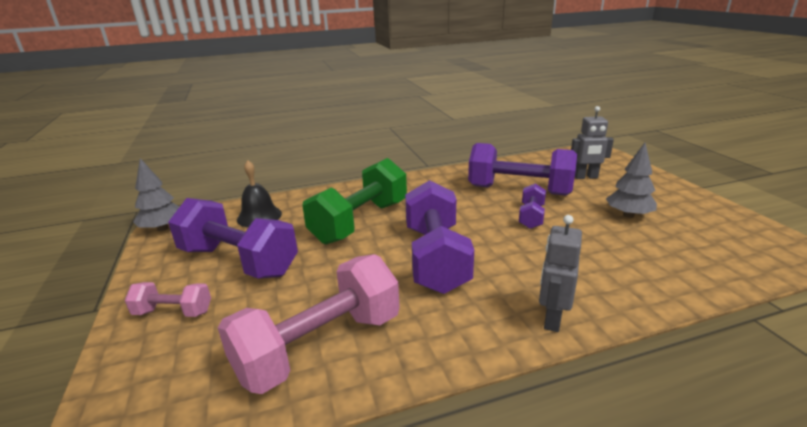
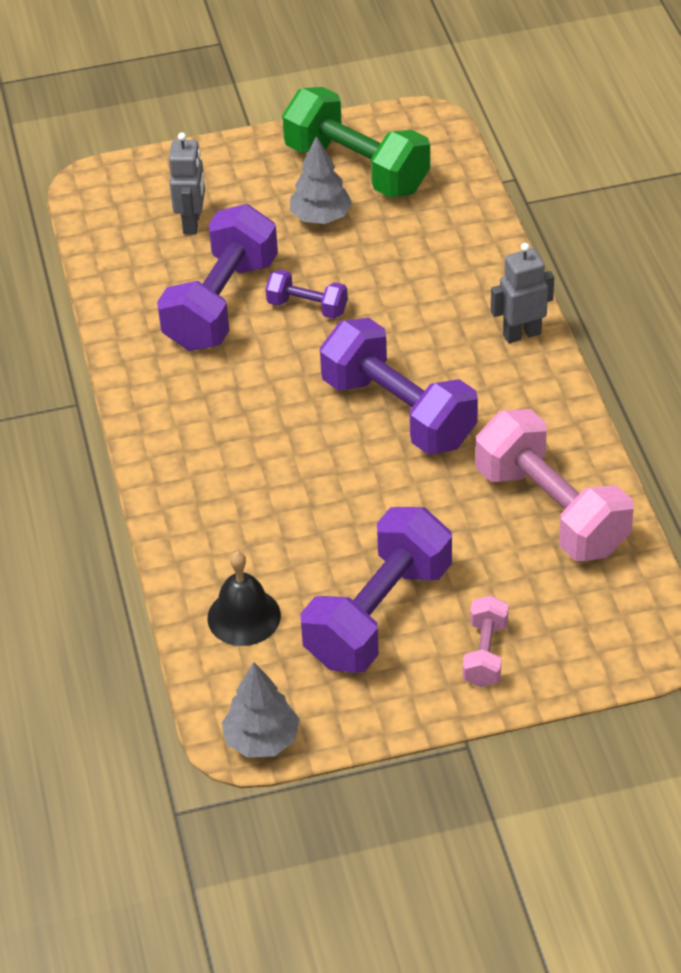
camera: 85 degrees left, 20 degrees up
green dumbbell [302,158,407,244] -> green dumbbell moved to [282,87,430,198]
purple dumbbell [405,180,474,294] -> purple dumbbell turned 45 degrees clockwise [320,318,478,455]
grey robot [539,215,582,332] -> grey robot turned 135 degrees clockwise [491,243,554,343]

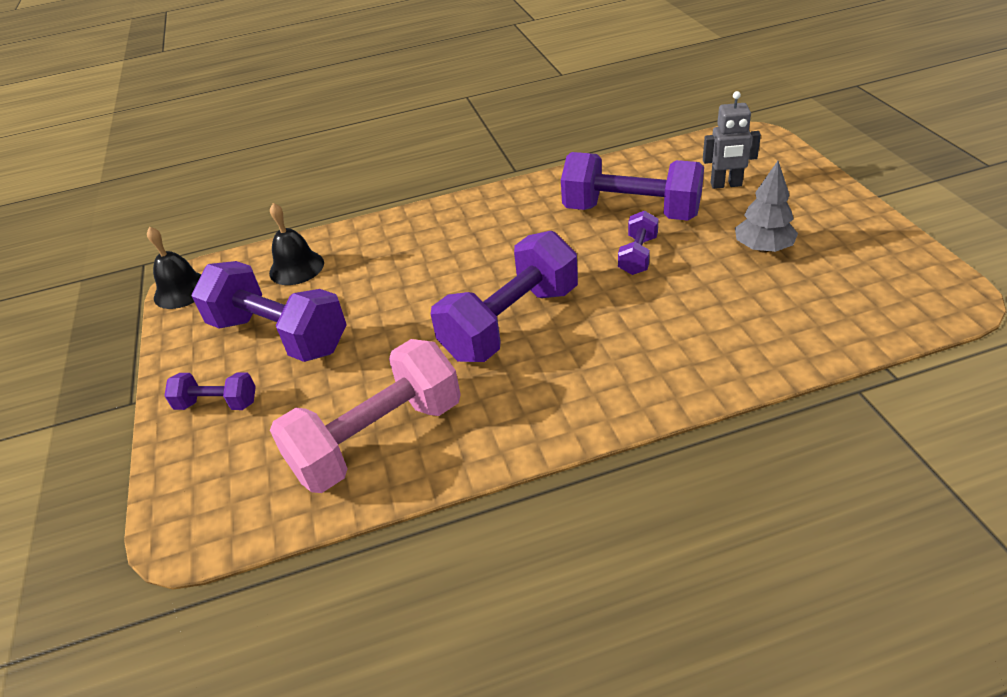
camera: 90 degrees right, 5 degrees down
grey tree [222,662,299,758] -> black bell [147,227,202,309]
green dumbbell [282,87,430,198] -> none
pink dumbbell [463,595,508,687] -> purple dumbbell [164,373,256,410]
grey robot [491,243,554,343] -> none

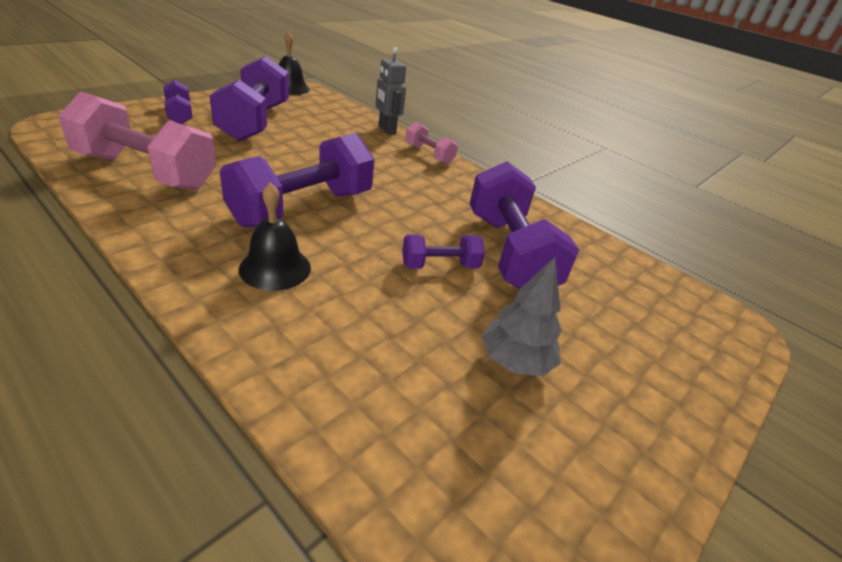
camera: 50 degrees right, 5 degrees down
black bell [269,203,324,285] -> black bell moved to [239,182,311,291]
purple dumbbell [431,231,578,362] -> purple dumbbell turned 60 degrees counterclockwise [220,133,375,228]
grey robot [703,91,761,189] -> grey robot moved to [376,47,406,135]
none -> pink dumbbell [405,122,458,165]

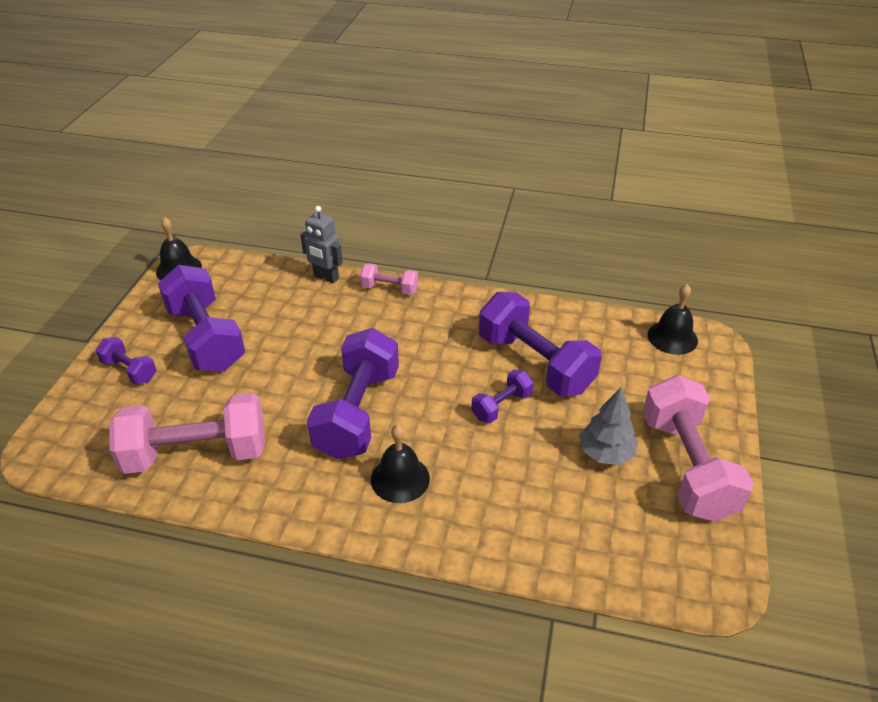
camera: 25 degrees left, 5 degrees up
none -> pink dumbbell [643,375,754,522]
none -> black bell [647,284,698,355]

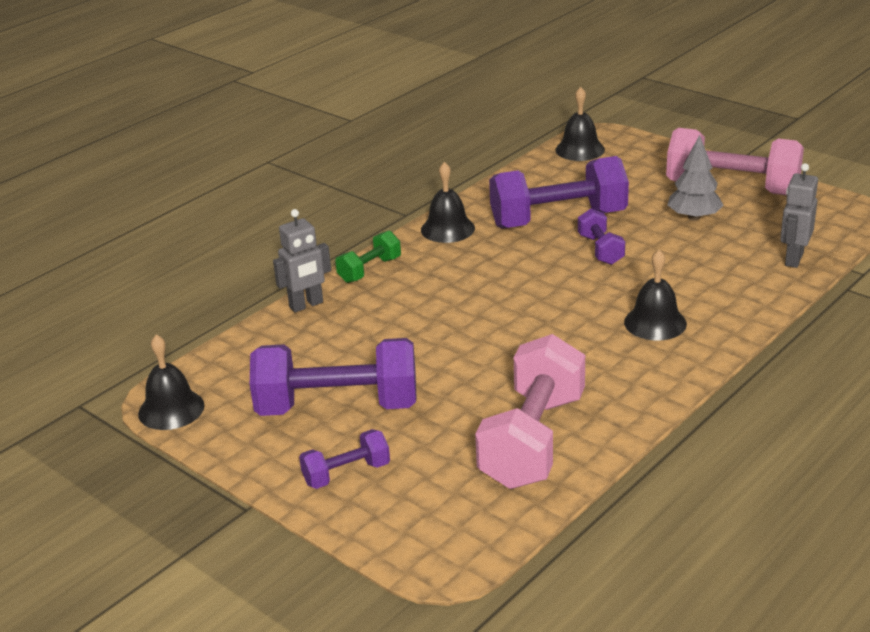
camera: 60 degrees left, 10 degrees down
purple dumbbell [307,328,399,459] -> none
pink dumbbell [360,263,418,295] -> green dumbbell [335,231,401,283]
none -> black bell [421,162,475,243]
none -> grey robot [780,163,818,268]

